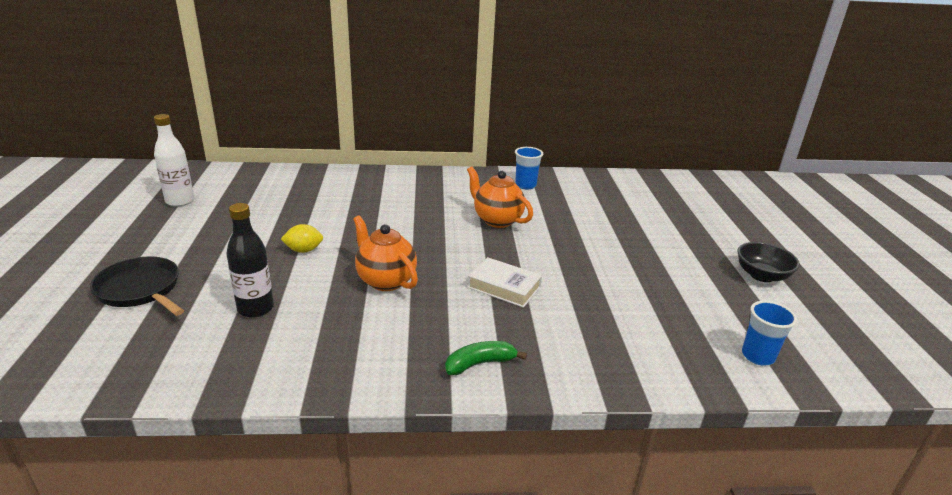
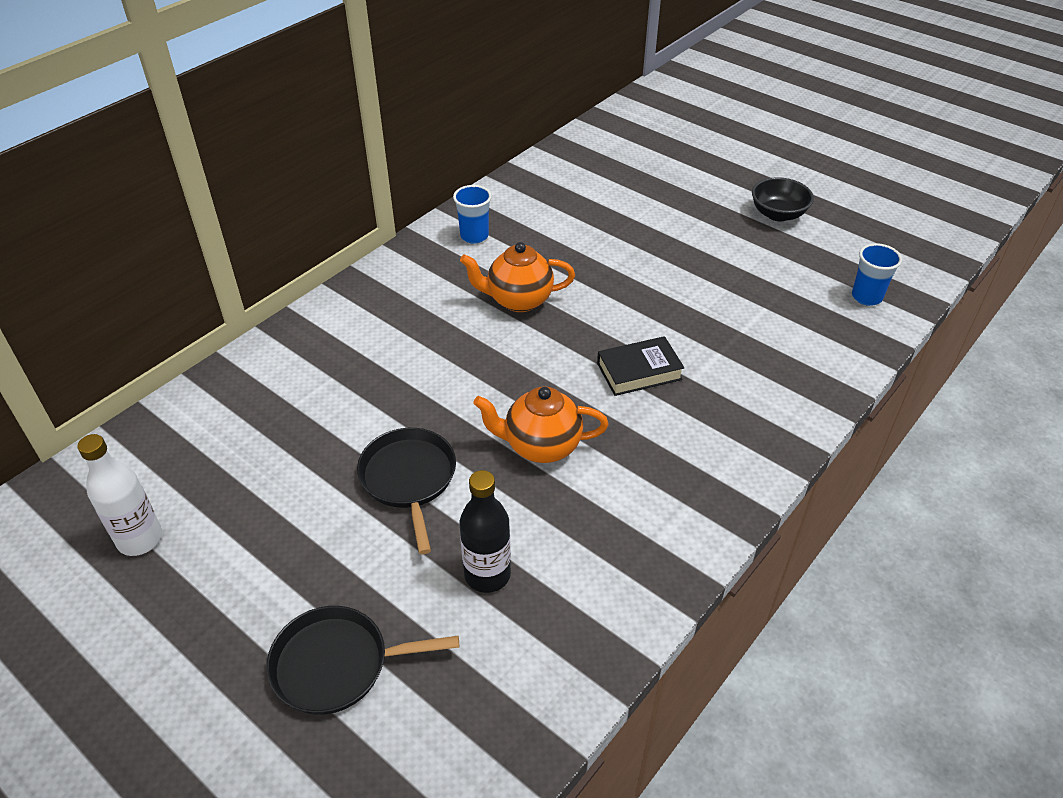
camera: 45 degrees left, 15 degrees up
yellow lemon [281,224,323,253] -> black pan [357,428,456,554]
green banana [445,341,527,375] -> none
white book [468,257,542,308] -> black book [597,336,684,396]

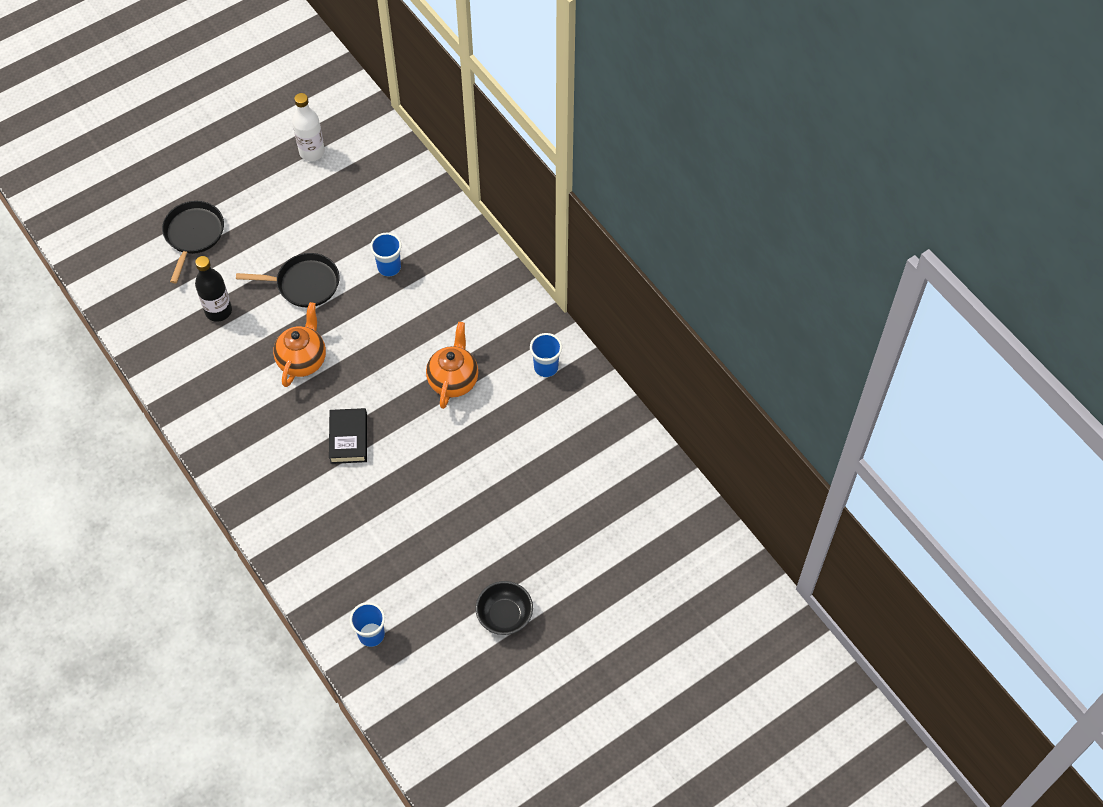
camera: 105 degrees right, 15 degrees up
none -> blue cup [370,233,402,277]

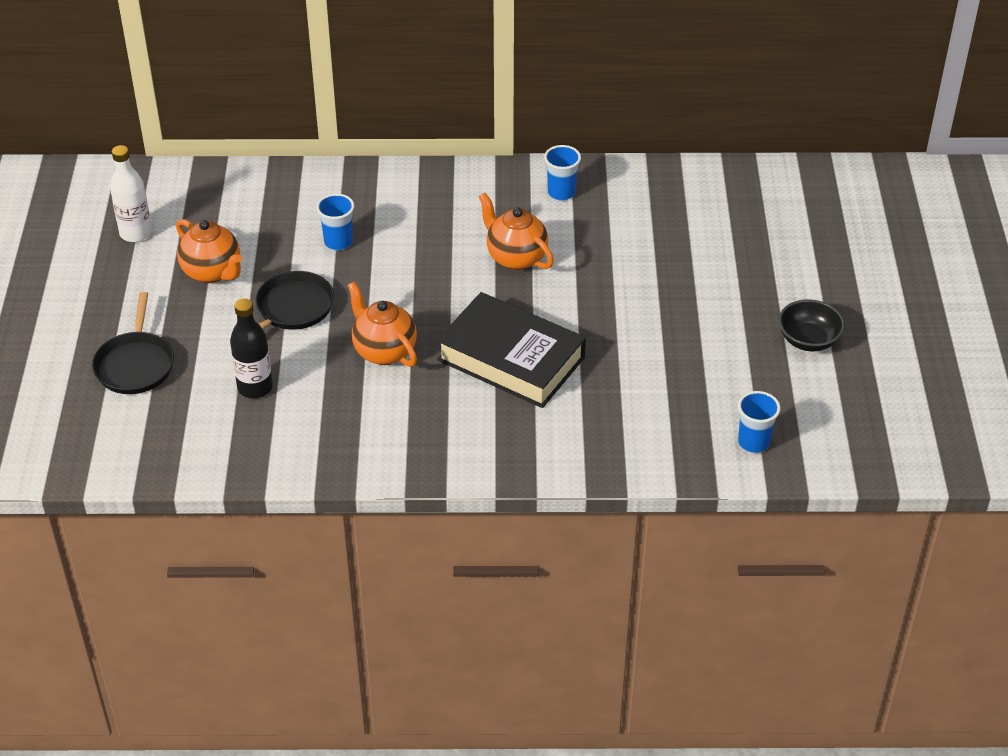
camera: 55 degrees left, 15 degrees down
black pan [162,201,224,283] -> black pan turned 135 degrees counterclockwise [92,292,174,394]
black book [329,408,367,464] -> black book [437,292,586,408], size x1.86
none -> orange teapot [176,219,242,283]

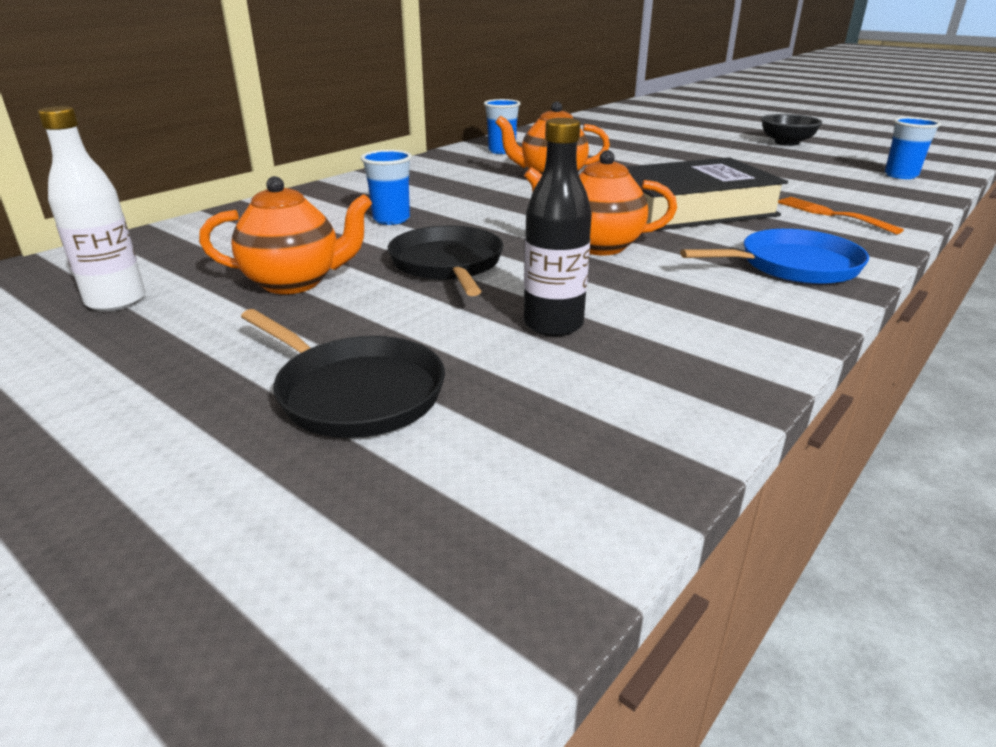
camera: 50 degrees left, 15 degrees down
none -> blue pan [680,229,869,284]
none -> orange fork [778,197,904,234]

